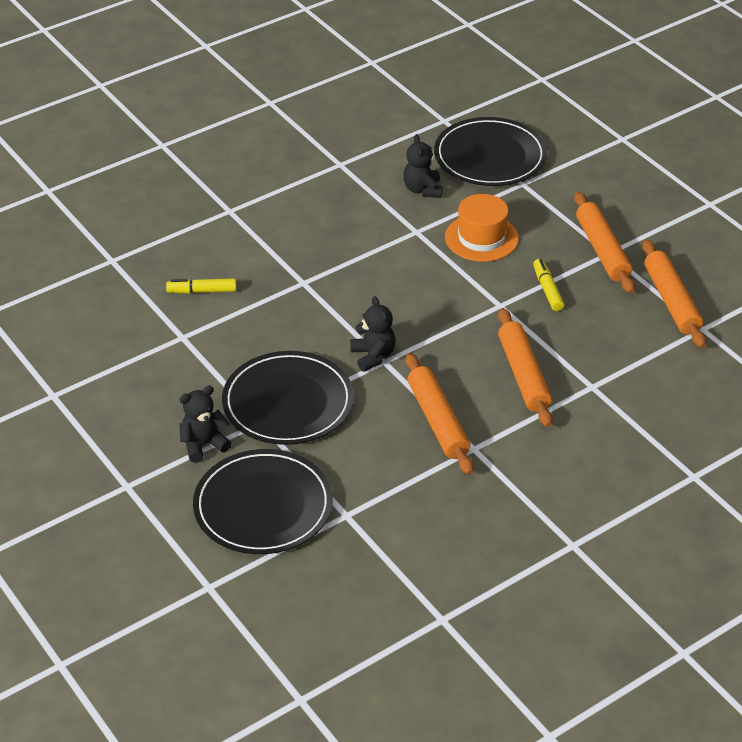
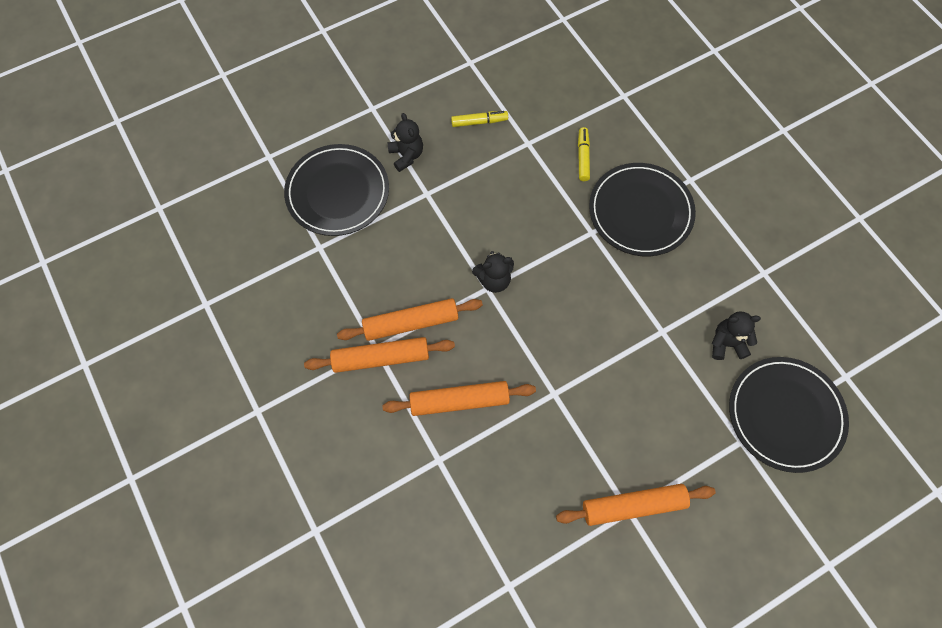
camera: 95 degrees right, 25 degrees up
black plate [222,351,354,445] -> black plate moved to [589,163,696,256]
orange hat [445,194,519,262] -> none
yellow marker [533,259,564,311] -> yellow marker moved to [451,111,508,127]
orange rolling pin [642,239,706,348] -> orange rolling pin moved to [304,337,455,373]

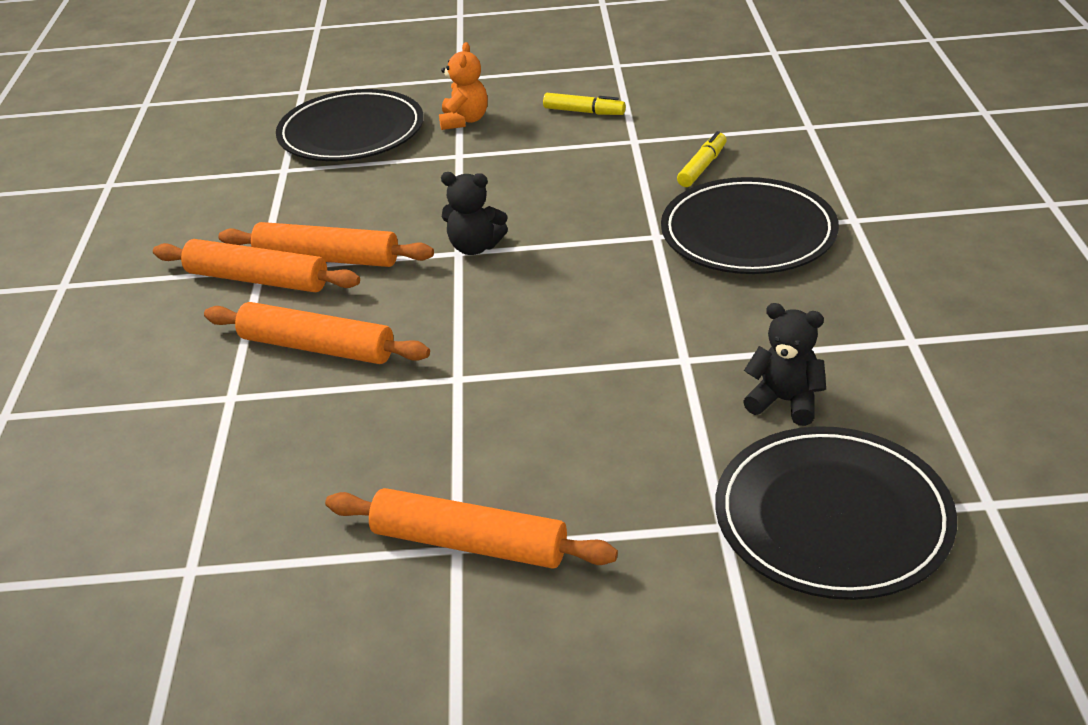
camera: 30 degrees right, 30 degrees down
black teddy bear [388,113,423,172] -> orange teddy bear [439,42,488,130]

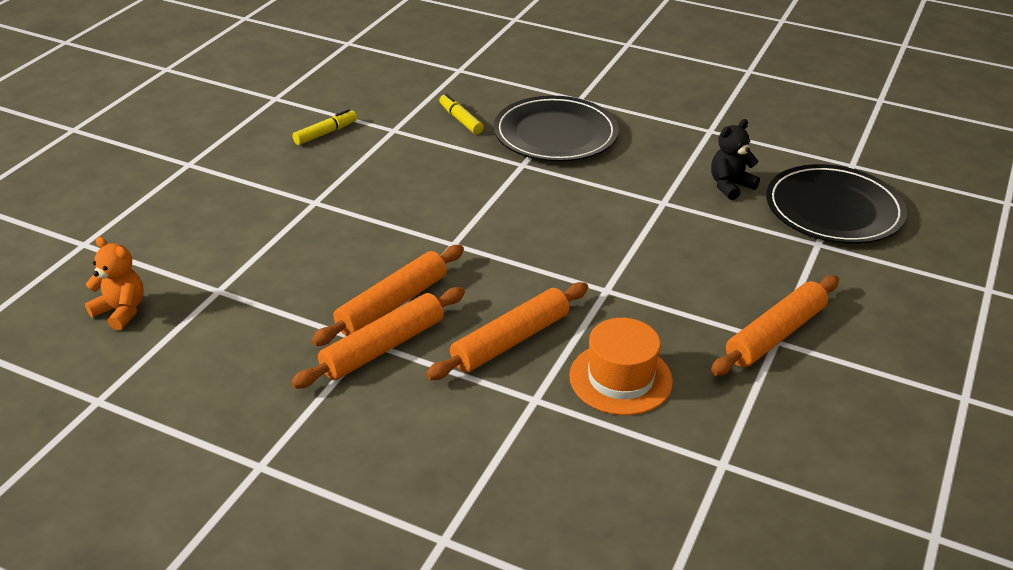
camera: 65 degrees left, 0 degrees up
black plate [276,89,424,161] -> none
orange teddy bear [439,42,488,130] -> orange teddy bear moved to [85,237,144,330]
black teddy bear [441,172,508,255] -> none
none -> orange hat [569,318,673,415]

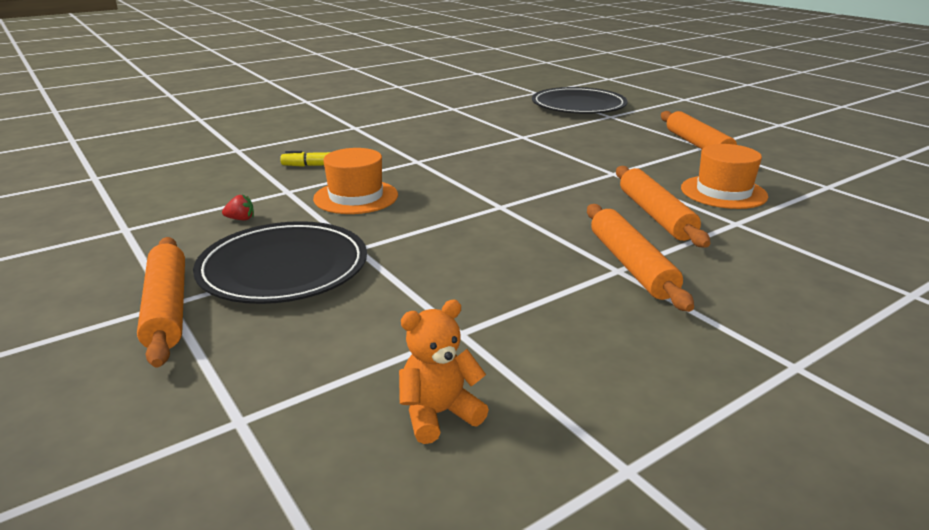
camera: 60 degrees left, 10 degrees down
yellow marker [293,109,357,145] -> red strawberry [222,195,254,220]
orange rolling pin [311,245,464,346] -> orange rolling pin moved to [137,237,185,367]
black plate [494,96,619,162] -> black plate moved to [193,221,367,304]
black teddy bear [711,119,760,200] -> none
none -> orange hat [313,148,398,214]

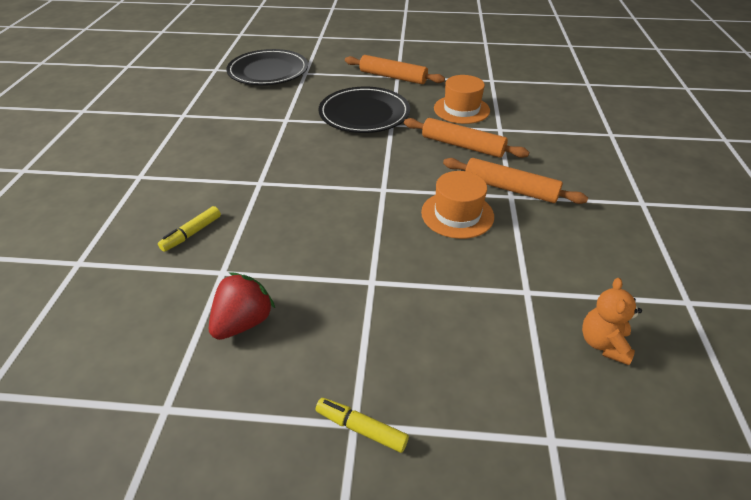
camera: 50 degrees left, 15 degrees up
orange rolling pin [137,237,185,367] -> yellow marker [316,398,409,453]
black plate [193,221,367,304] -> black plate moved to [318,87,410,133]
red strawberry [222,195,254,220] -> red strawberry [209,272,275,340], size x2.19
orange hat [313,148,398,214] -> orange hat moved to [421,171,494,239]

